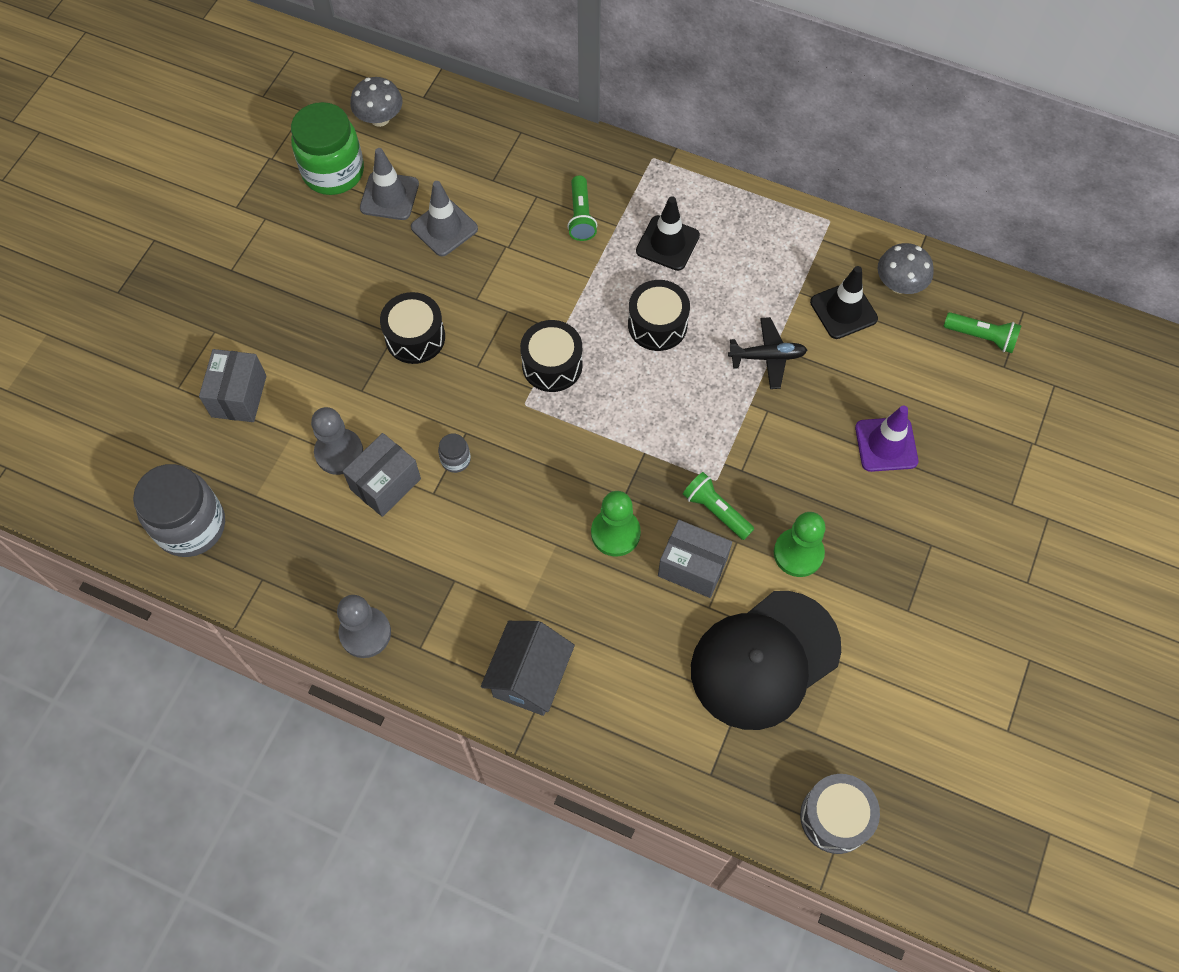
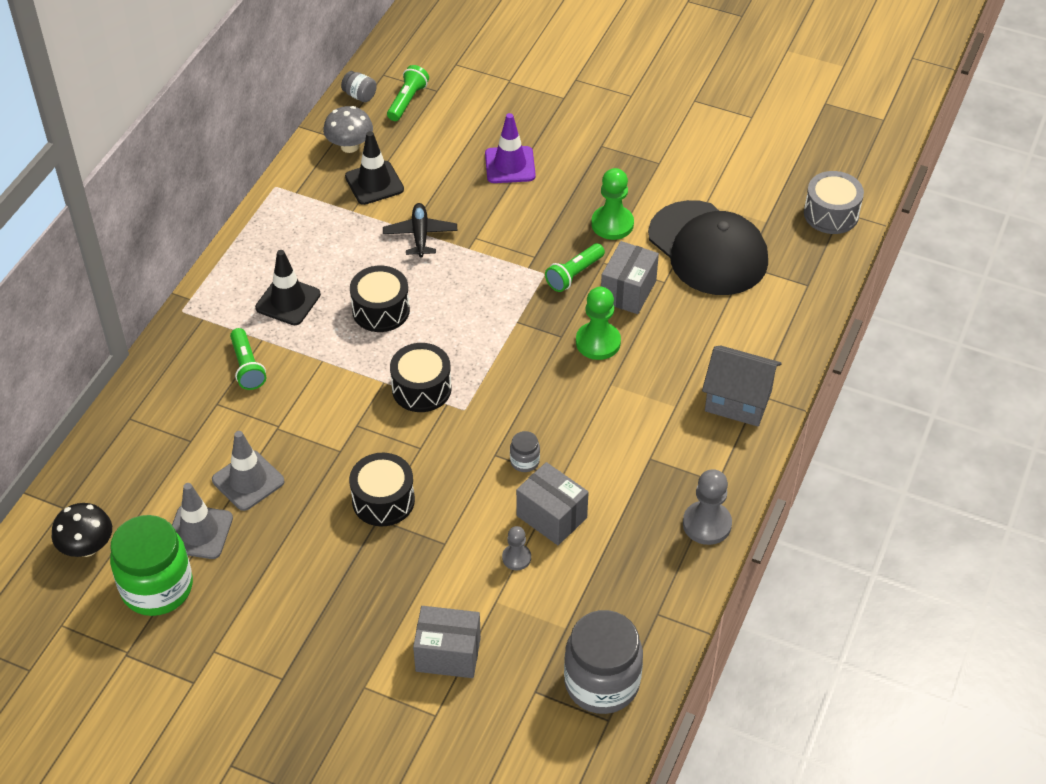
camera: 90 degrees left, 15 degrees down
grey pawn [311,407,363,475] -> grey pawn [502,526,531,570], size x0.59
grey mushroom [350,77,403,127] -> black mushroom [52,503,112,557]
green flashlight [567,175,597,241] -> green flashlight turned 75 degrees clockwise [230,328,266,390]
none -> grey jar [341,71,377,102]

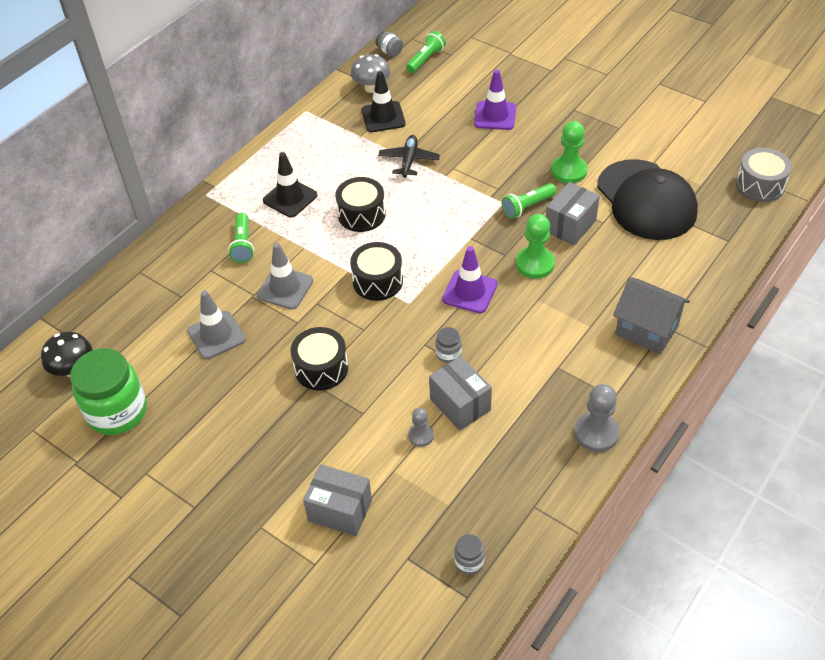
camera: 15 degrees right, 0 degrees up
grey traffic cone [172,483,233,559] -> grey traffic cone moved to [256,243,313,309]
grey jar [564,610,643,714] -> grey jar [454,534,485,574], size x0.43
none -> purple traffic cone [442,246,497,313]

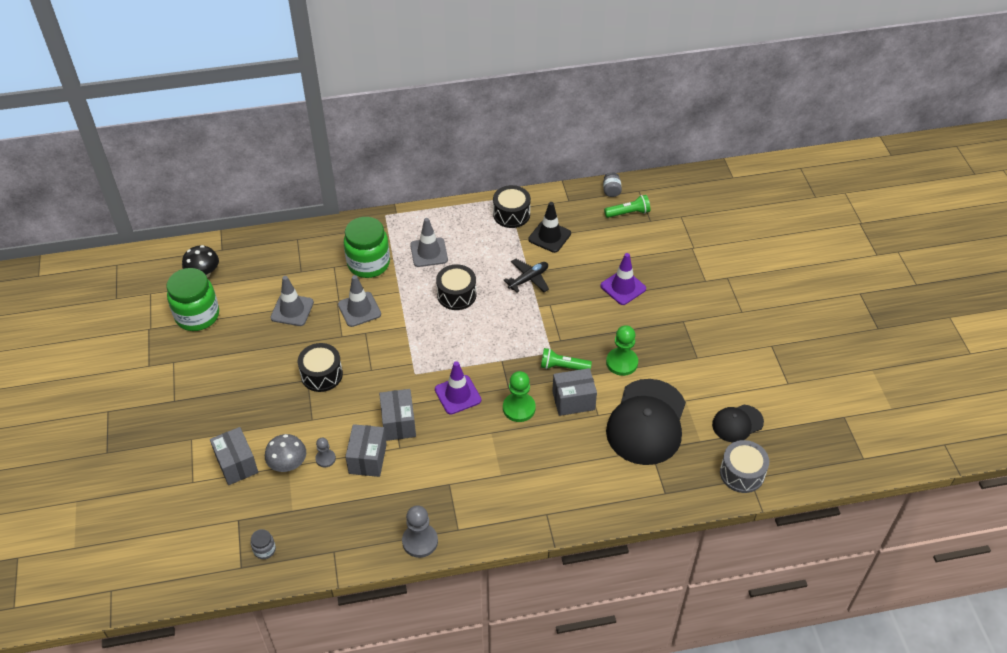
camera: 40 degrees right, 0 degrees up
green flashlight [228,213,254,263] -> green jar [344,217,390,278]
black traffic cone [263,152,317,217] -> grey traffic cone [410,218,448,267]
black drum [350,242,403,301] -> black drum moved to [493,185,531,228]
grey mushroom [351,54,391,93] -> grey mushroom moved to [265,434,306,472]
grey jar [435,327,462,363] -> grey box [379,389,416,441]
grey house [613,277,690,354] -> none
none -> black cap [712,405,764,443]

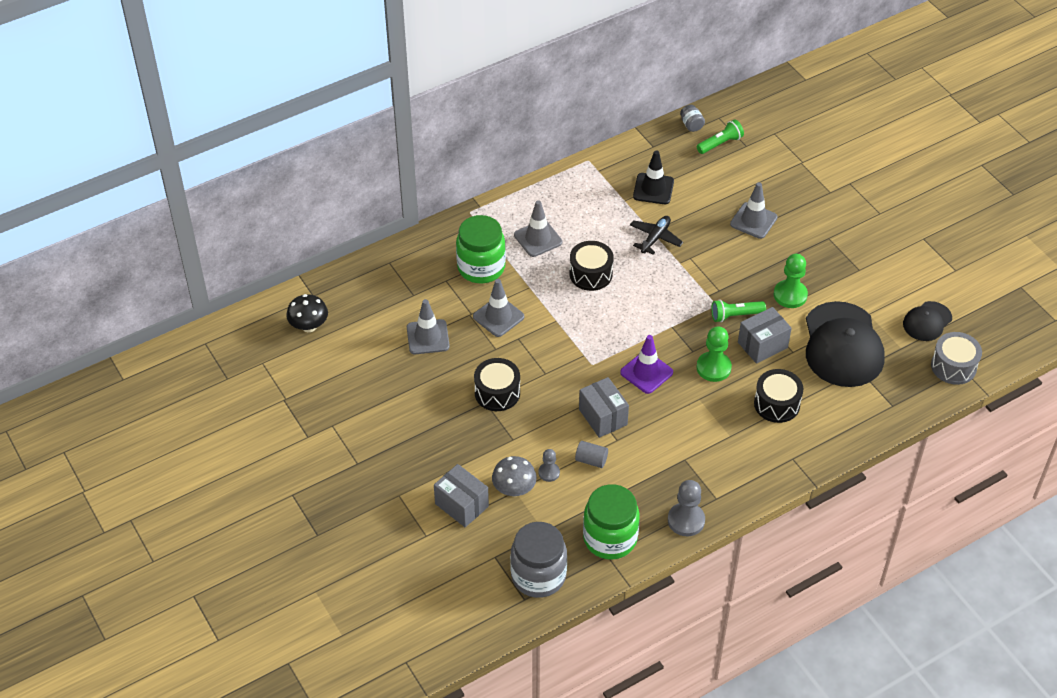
camera: 20 degrees left, 0 degrees up
green jar [167,268,219,331] -> green jar moved to [583,484,640,560]
grey jar [251,529,276,559] -> grey jar [510,522,567,598], size x2.33
grey box [345,424,387,477] -> grey cylinder [575,441,608,468]
black drum [493,185,531,228] -> black drum moved to [754,369,803,423]
purple traffic cone [600,253,646,305] -> grey traffic cone [730,182,778,239]

